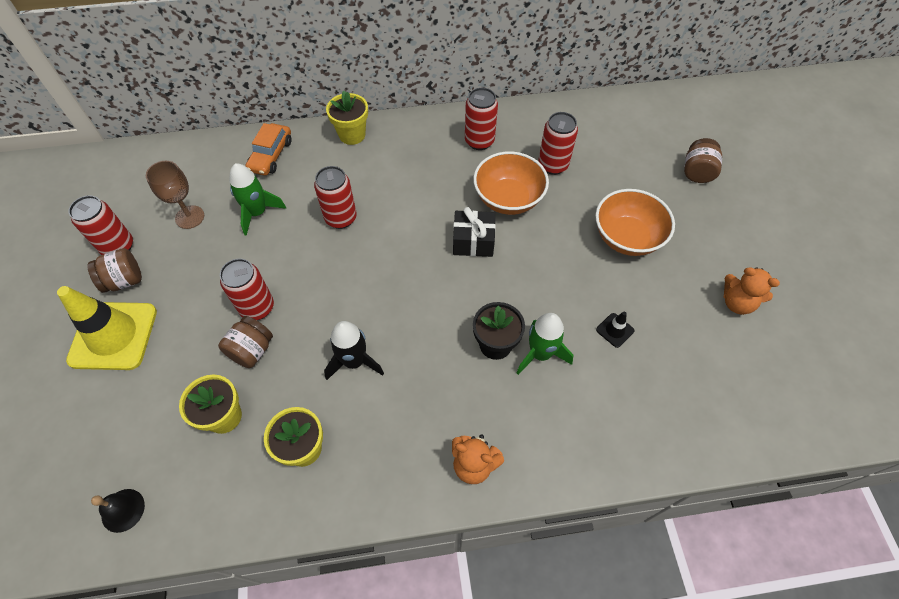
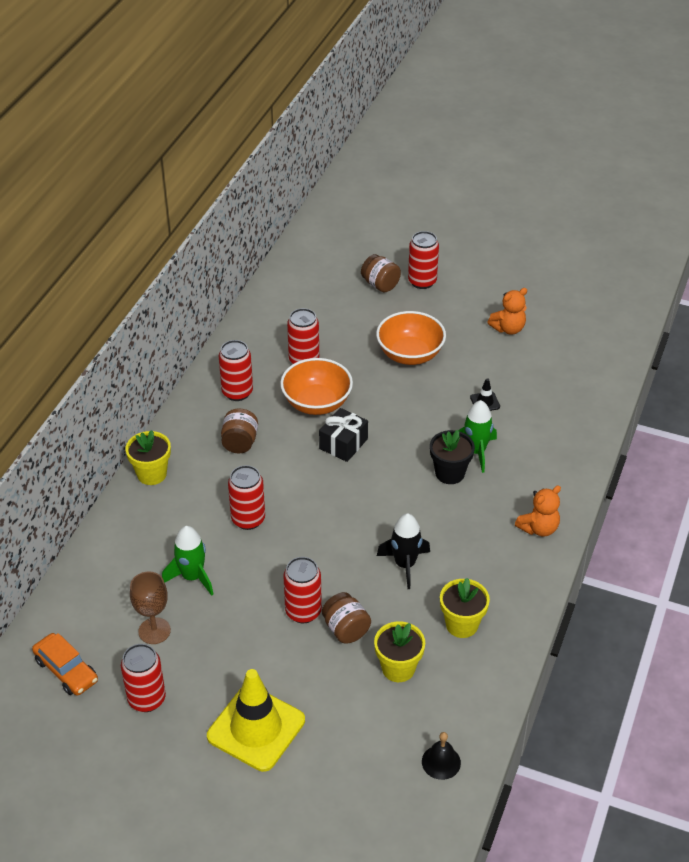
camera: 60 degrees left, 15 degrees down
brown jar [87,248,142,293] -> brown jar moved to [221,408,258,453]
orange car [245,123,291,176] -> orange car moved to [32,633,98,696]
none -> red can [408,231,439,289]

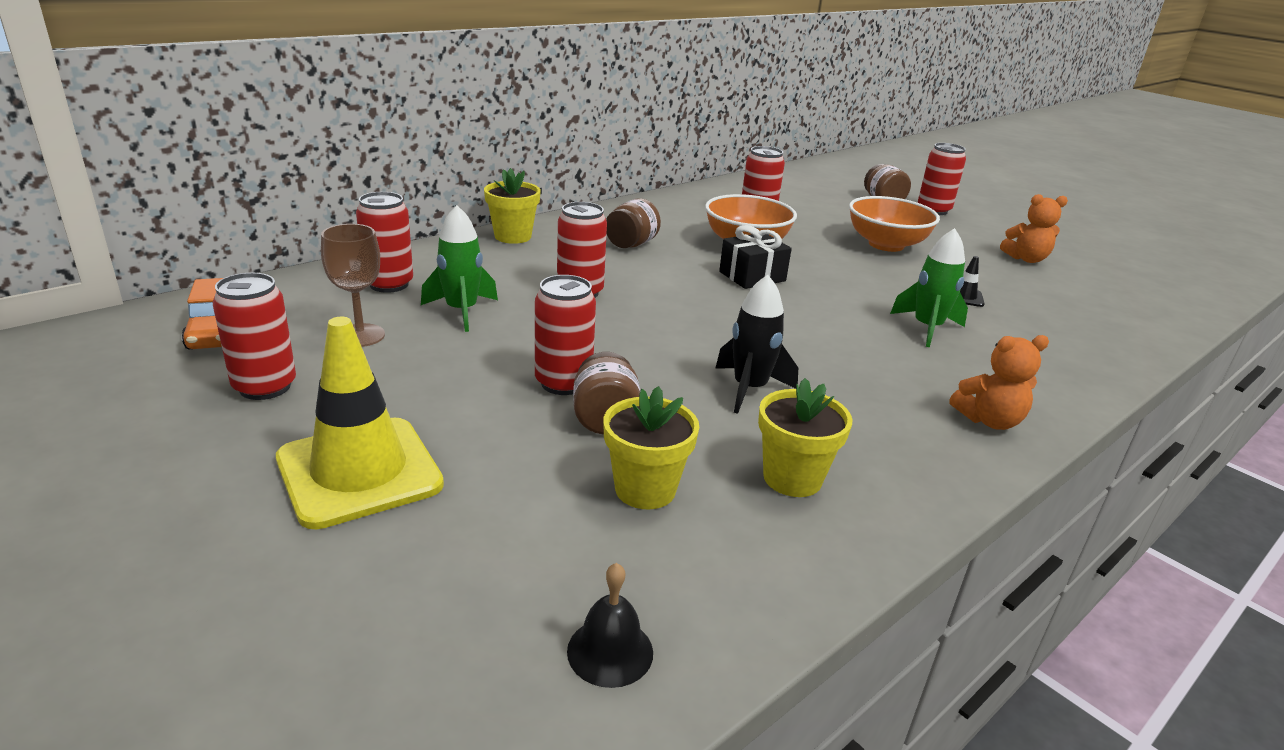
camera: 25 degrees right, 15 degrees down
red can [219,340,253,401] -> red can moved to [356,192,413,293]
black flower pot [430,430,475,484] -> none

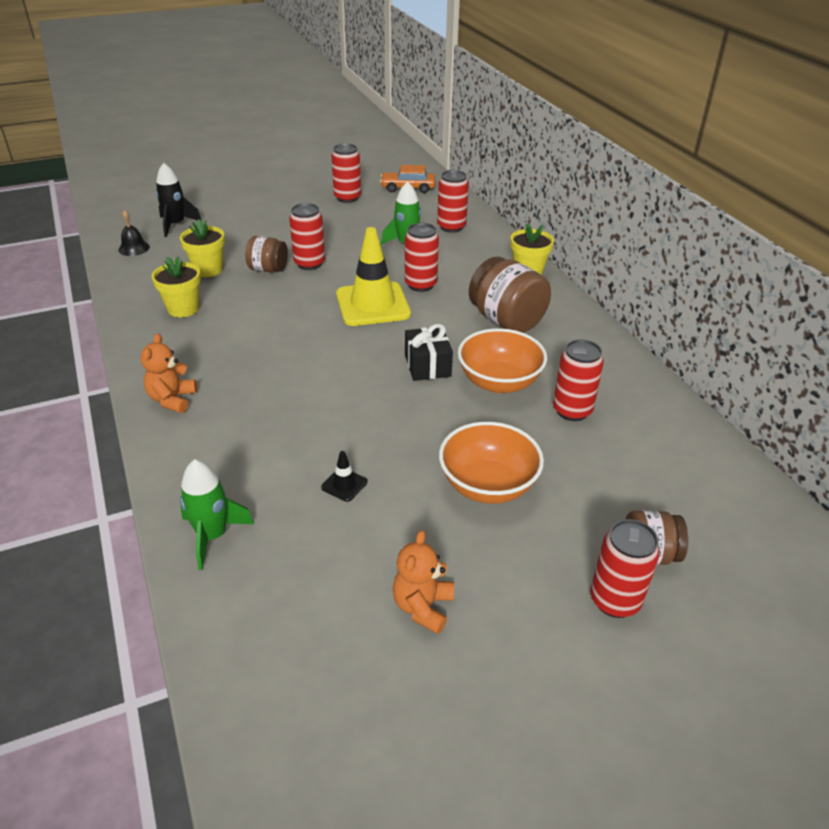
camera: 110 degrees right, 10 degrees up
yellow traffic cone [276,317,444,529] -> yellow traffic cone moved to [336,227,411,326]
brown goblet [321,224,385,347] -> none
brown jar [606,198,661,248] -> brown jar [469,257,551,333], size x1.68
black rocket [715,275,798,414] -> black rocket moved to [156,163,202,237]
green rocket [890,228,968,347] -> green rocket moved to [180,459,254,570]

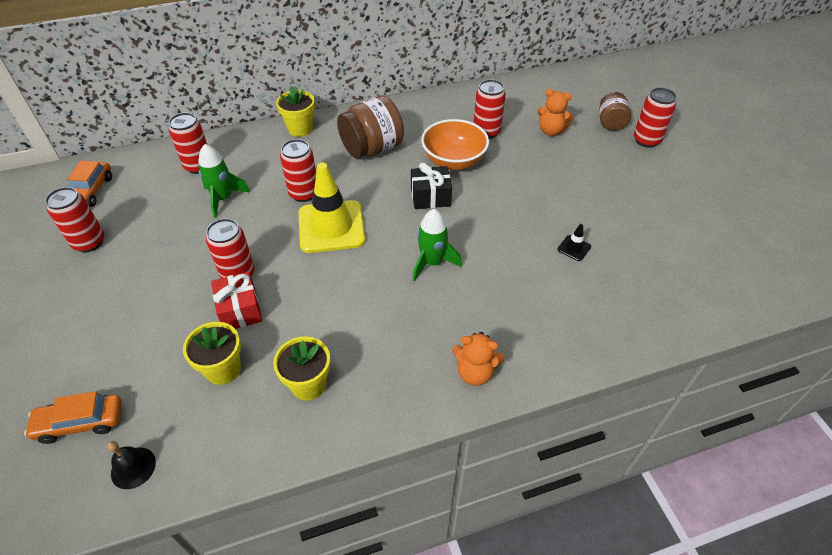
camera: 85 degrees left, 10 degrees up
black rocket [156,163,202,237] -> orange car [24,391,122,444]
green rocket [180,459,254,570] -> green rocket moved to [413,209,462,282]
brown jar [245,236,288,273] -> red gift [211,272,262,329]
orange teddy bear [392,530,454,634] -> orange teddy bear moved to [537,89,574,136]
orange bowl [439,422,544,504] -> none

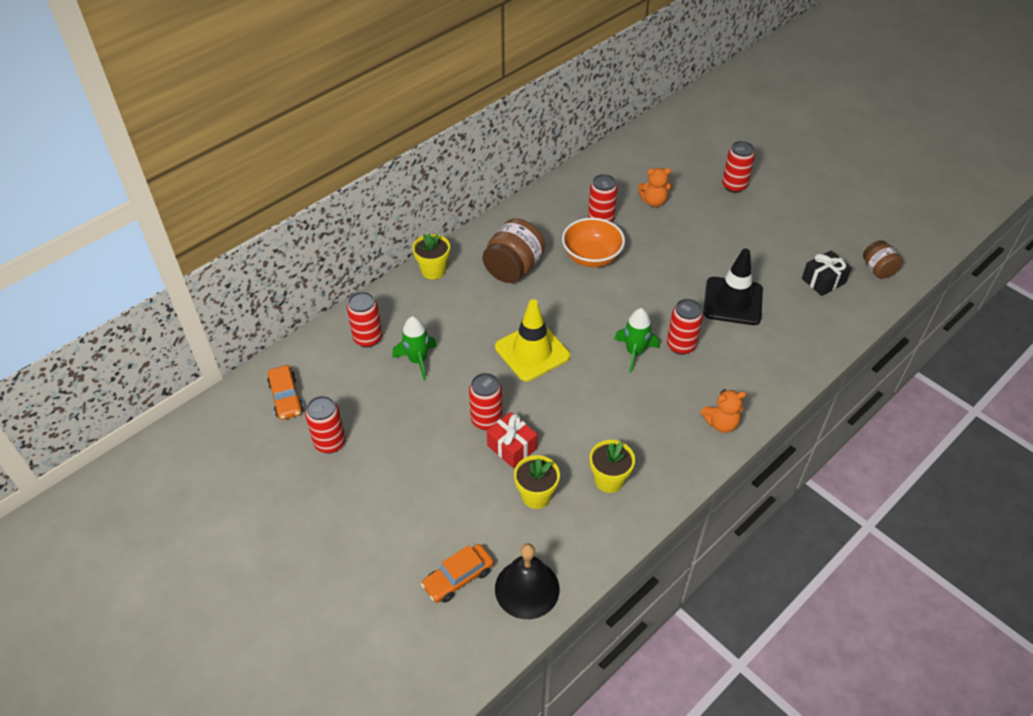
camera: 25 degrees left, 0 degrees up
black bell [107,441,156,489] -> black bell [495,543,560,619], size x1.83
red can [280,139,316,202] -> red can moved to [667,299,703,355]
black gift [411,163,452,209] -> black gift moved to [802,250,852,296]
black traffic cone [557,224,591,261] -> black traffic cone [703,248,763,325], size x2.46
brown jar [599,92,631,131] -> brown jar moved to [863,240,903,279]

